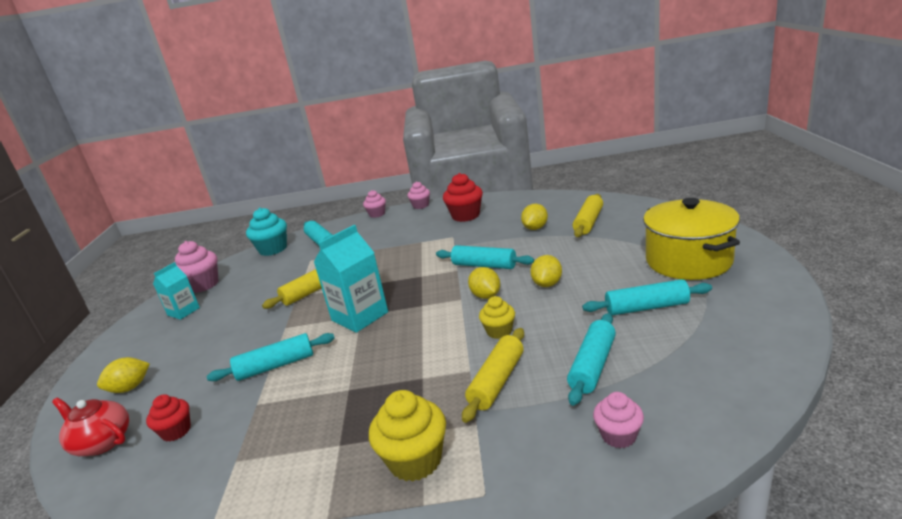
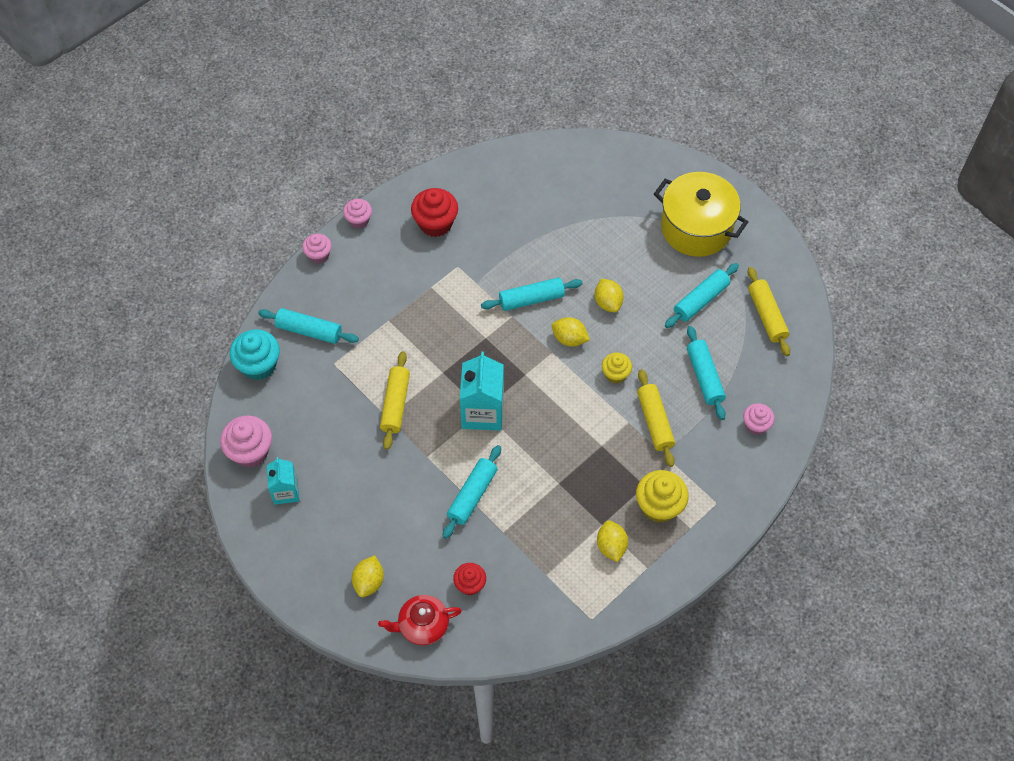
camera: 45 degrees left, 35 degrees up
yellow lemon [521,204,548,230] -> yellow lemon moved to [597,520,628,562]
yellow rolling pin [573,194,603,237] -> yellow rolling pin moved to [748,267,790,356]

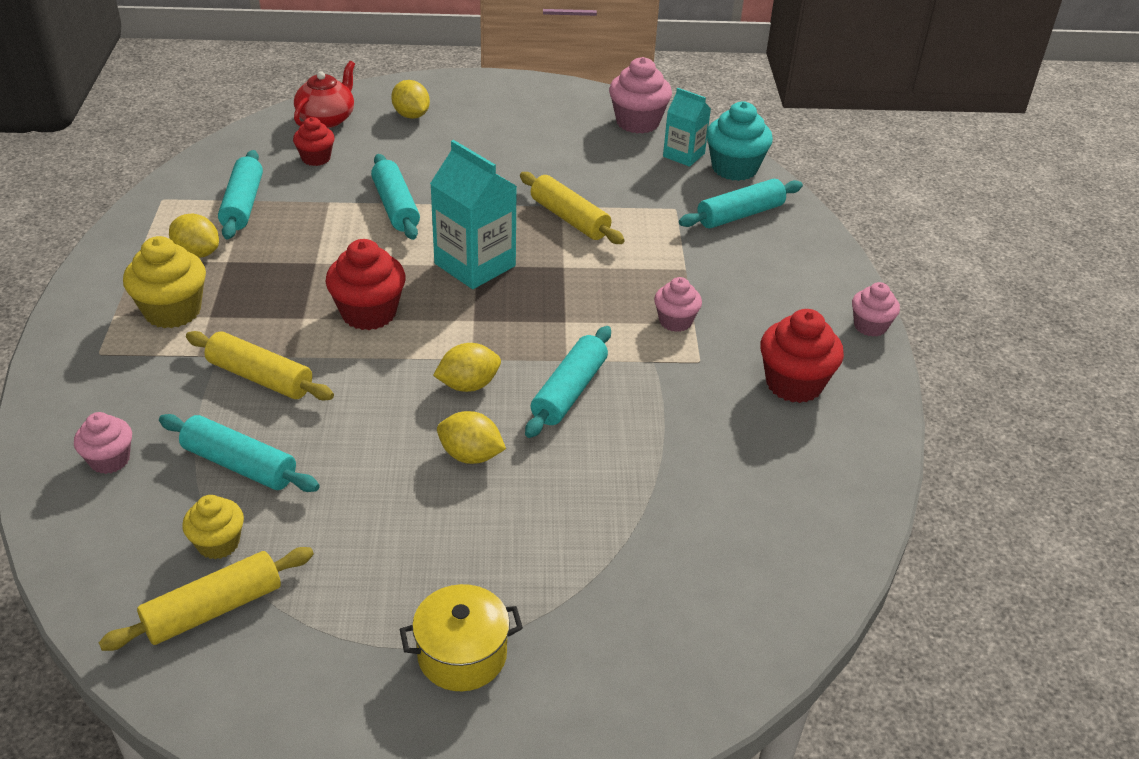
camera: 130 degrees right, 20 degrees down
turquoise carton [267,457,299,505] -> turquoise carton moved to [663,88,711,167]
pink cupcake [302,233,332,264] -> pink cupcake moved to [654,277,702,332]
yellow cupcake [602,352,632,384] -> yellow cupcake moved to [182,495,244,559]
yellow pot [654,172,748,257] -> yellow pot [400,584,523,691], size x0.56
turquoise rolling pin [665,263,739,328] -> turquoise rolling pin moved to [218,150,263,239]
yellow rolling pin [748,267,790,356] -> yellow rolling pin turned 60 degrees counterclockwise [99,547,314,651]
none -> red cupcake [326,239,406,330]

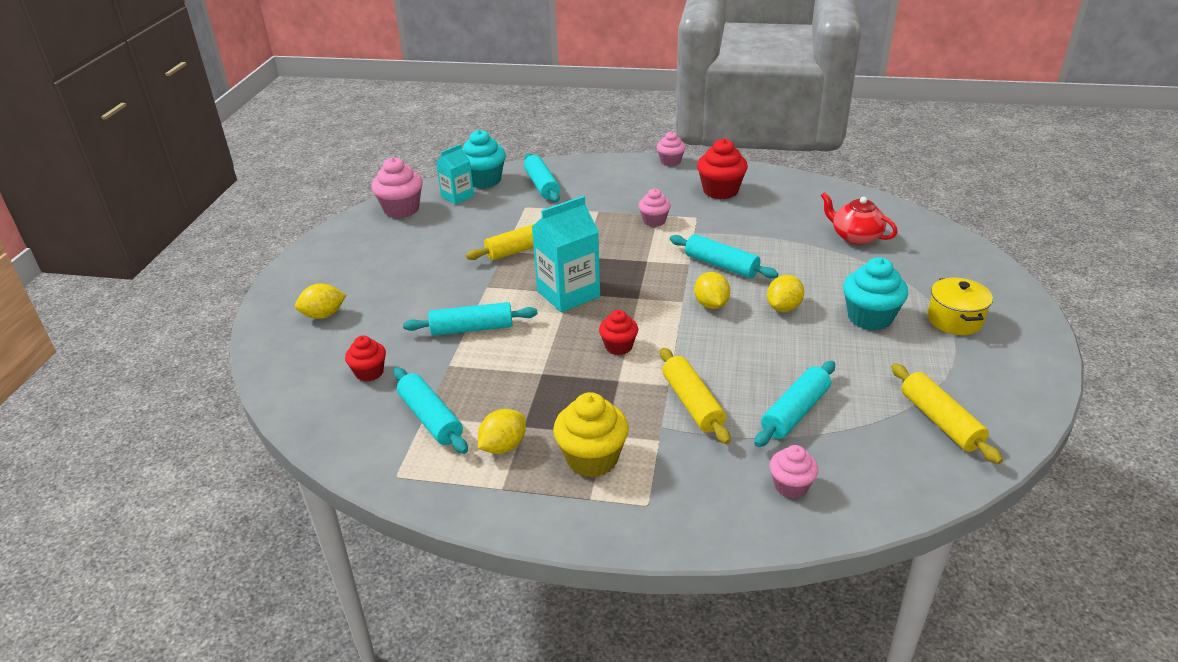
camera: 75 degrees left, 5 degrees down
yellow cupcake [182,495,244,559] -> none
yellow rolling pin [186,331,334,400] -> yellow rolling pin turned 60 degrees counterclockwise [660,348,731,444]
turquoise rolling pin [218,150,263,239] -> turquoise rolling pin turned 45 degrees clockwise [394,367,468,454]
red teapot [294,61,355,128] -> red teapot moved to [821,192,898,245]
red cupcake [326,239,406,330] -> red cupcake [599,310,638,355], size x0.61
none -> turquoise cupcake [843,257,908,331]

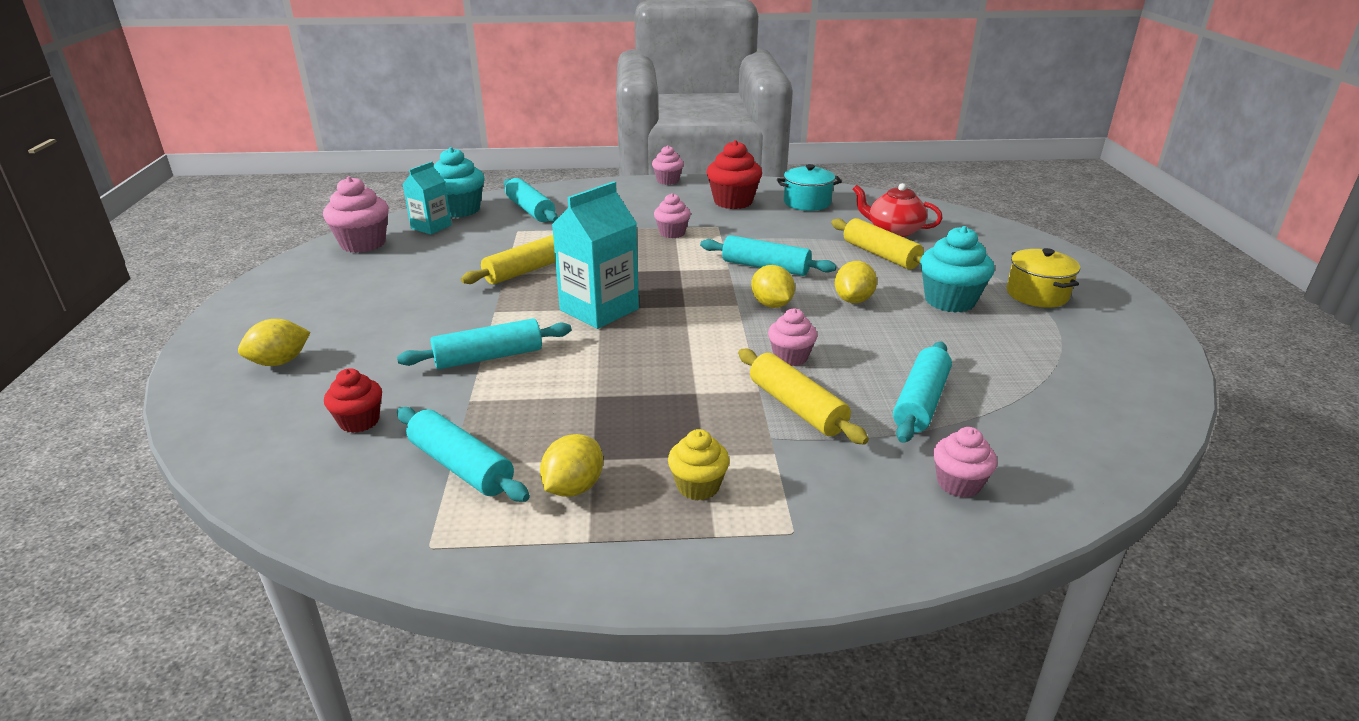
camera: 15 degrees left, 5 degrees down
yellow cupcake [553,392,629,477] -> yellow cupcake [668,429,730,501], size x0.61
red cupcake [599,310,638,355] -> none
yellow rolling pin [891,363,1003,464] -> yellow rolling pin moved to [831,218,924,269]
none -> pink cupcake [768,308,817,366]
none -> turquoise pot [777,164,842,211]

